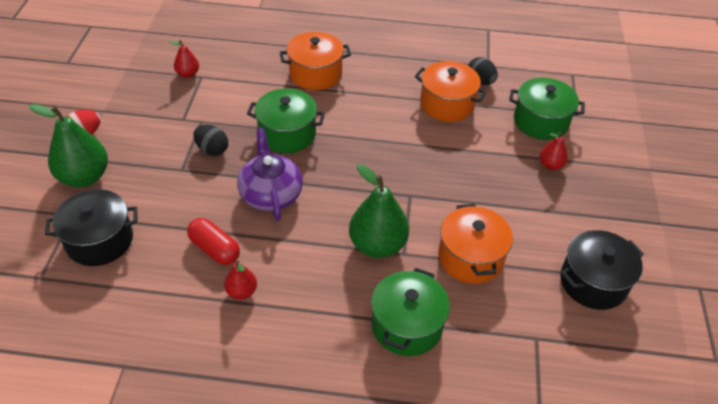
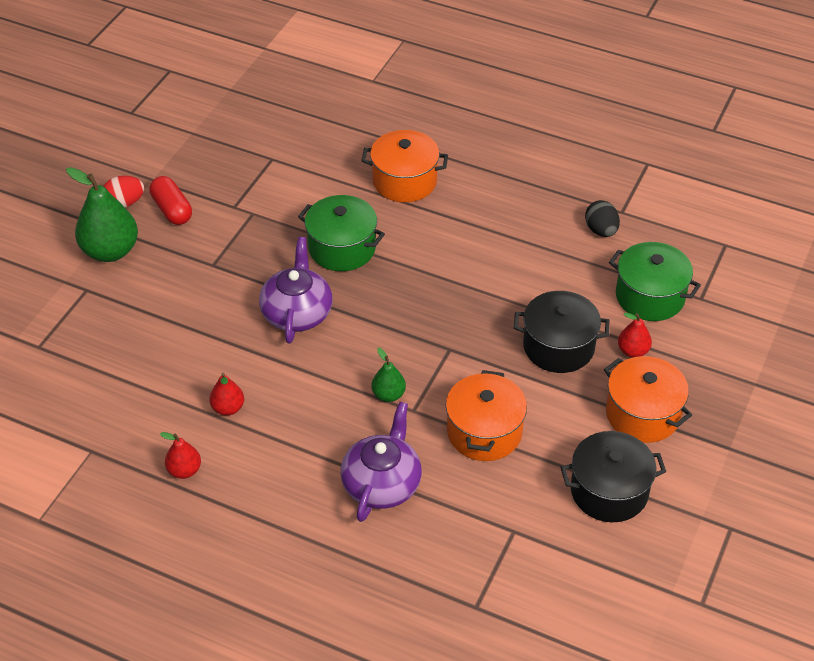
camera: 20 degrees right, 0 degrees up
black pot [45,189,138,266] -> black pot moved to [514,291,609,373]
red pear [169,40,199,78] -> red pear moved to [160,432,201,479]
red capsule [187,218,240,265] -> red capsule moved to [150,176,192,225]
black egg [193,125,228,156] -> none
green pear [349,164,409,258] -> green pear [372,348,406,402], size x0.52
green pot [371,268,450,356] -> purple teapot [341,402,422,522]
orange pot [415,61,487,122] -> orange pot moved to [604,356,692,443]

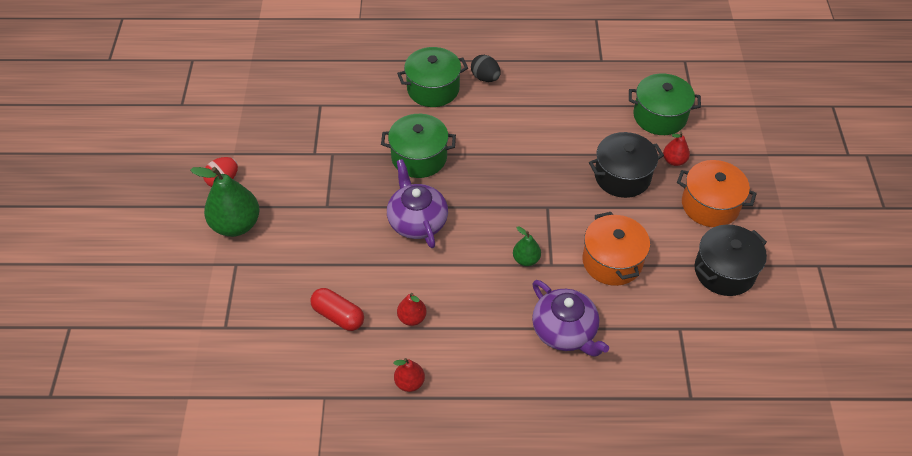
camera: 25 degrees left, 5 degrees up
red capsule [150,176,192,225] -> red capsule moved to [310,288,364,331]
purple teapot [341,402,422,522] -> purple teapot turned 150 degrees clockwise [532,280,609,357]
orange pot [361,130,448,202] -> green pot [397,47,468,107]
black egg [585,200,620,237] -> black egg moved to [471,55,501,82]

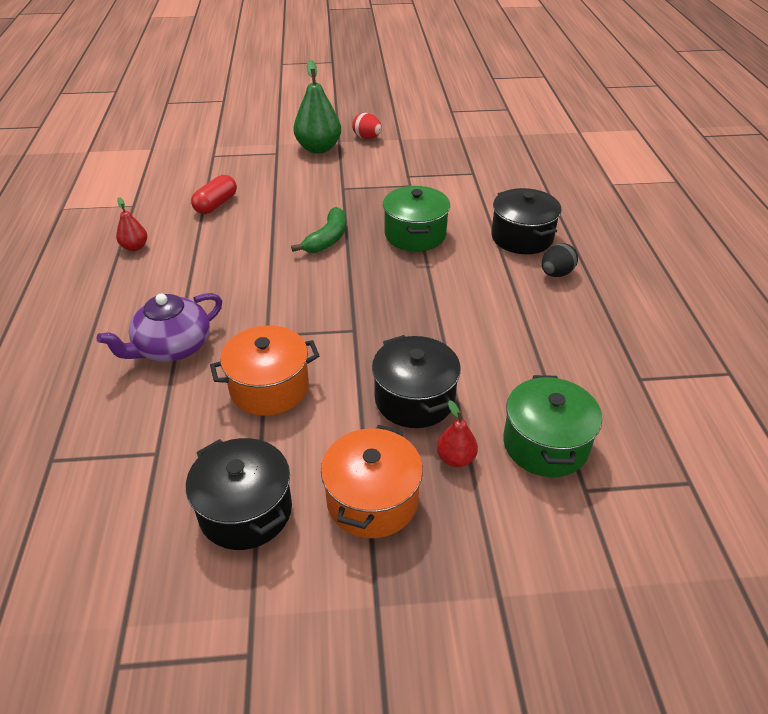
camera: 85 degrees right, 10 degrees down
purple teapot [387,159,448,248] -> green banana [291,207,346,253]
green pot [397,47,468,107] -> black pot [491,188,562,254]
red pear [397,293,426,326] -> none
green pear [513,226,541,266] -> none

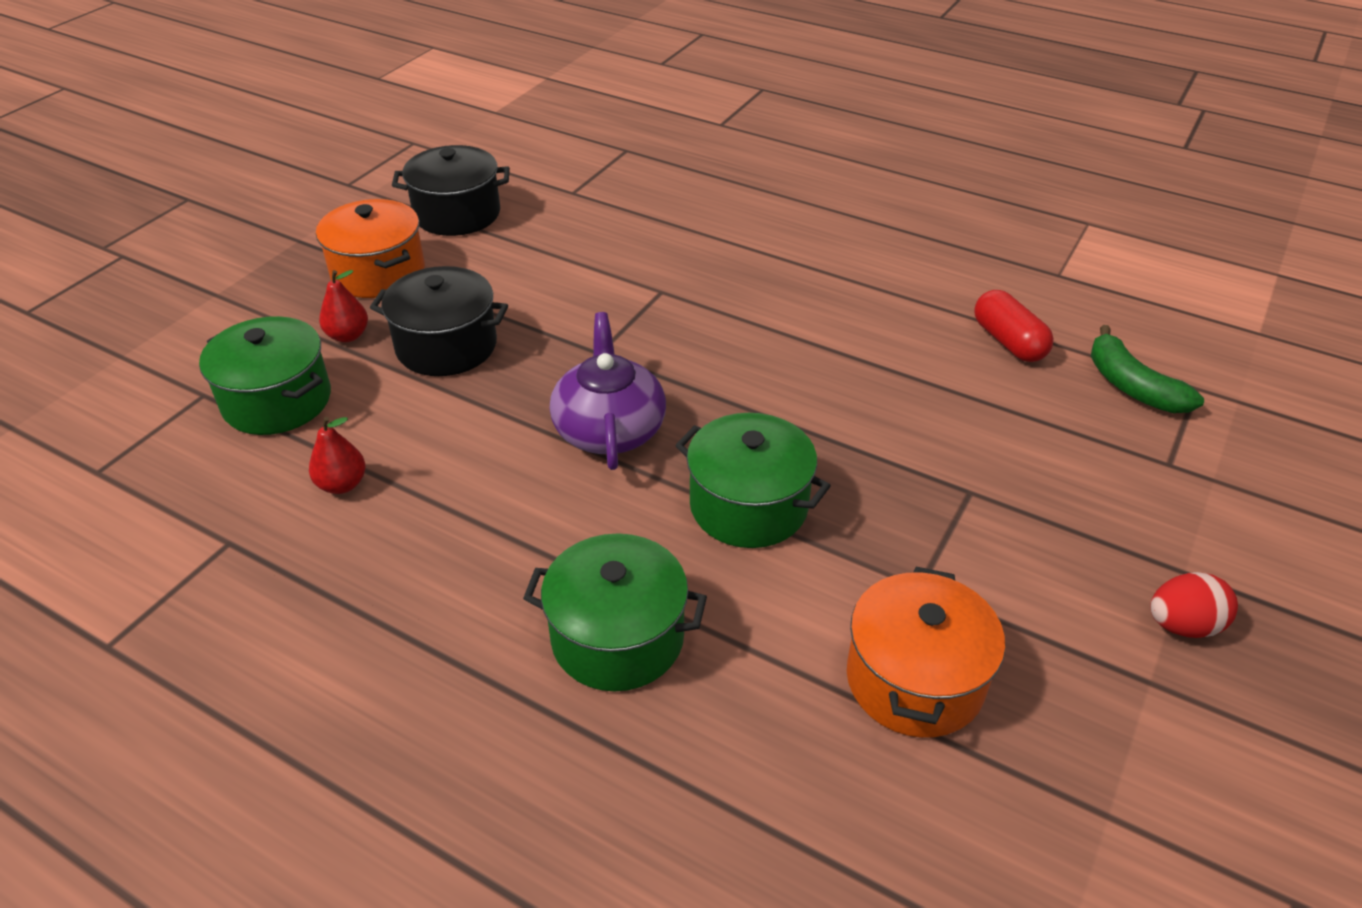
camera: 125 degrees right, 0 degrees up
purple teapot [97,293,222,362] -> purple teapot moved to [550,312,666,470]
red pear [116,197,147,251] -> red pear moved to [309,417,366,494]
orange pot [210,325,320,416] -> orange pot moved to [847,567,1005,738]
green banana [291,207,346,253] -> green banana moved to [1091,325,1204,413]
green pear [293,60,341,154] -> none
black pot [491,188,562,254] -> green pot [523,533,707,692]
black egg [542,243,578,277] -> none

